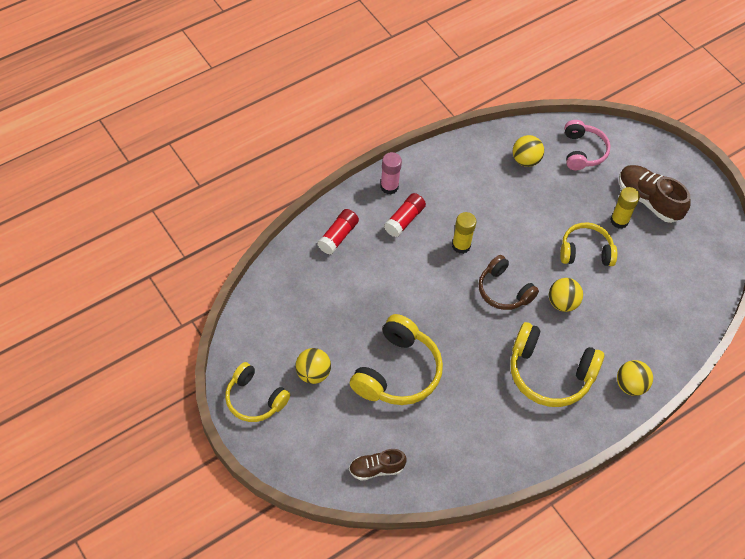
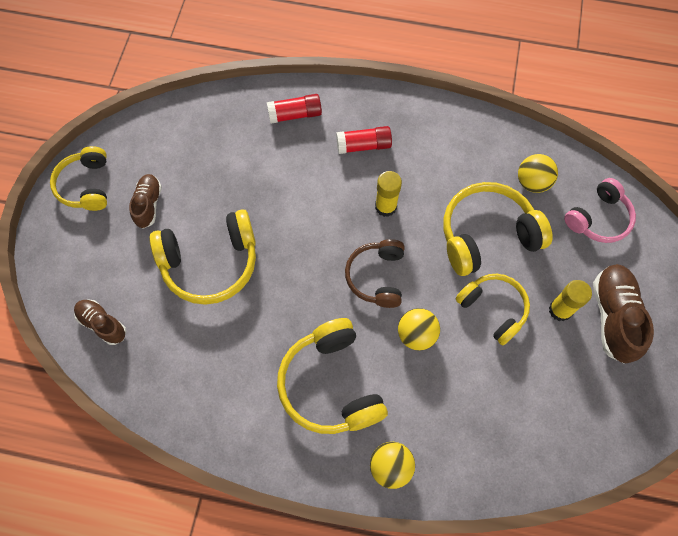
camera: 50 degrees right, 10 degrees up
yellow ball [296,348,331,384] -> brown shoe [129,174,162,228]
pink glue stick [380,152,402,194] -> none
none -> yellow headphones [443,182,553,276]

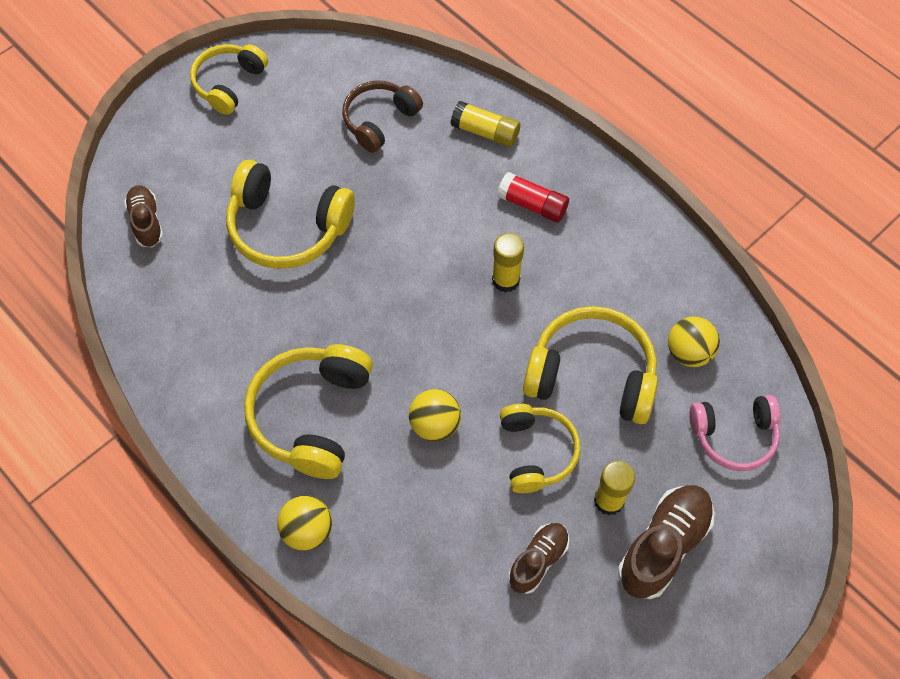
camera: 35 degrees right, 5 degrees down
brown shoe [129,174,162,228] -> brown shoe moved to [508,523,569,594]
red glue stick [267,94,322,124] -> yellow glue stick [451,101,520,147]
brown headphones [345,239,405,308] -> brown headphones moved to [342,81,423,153]

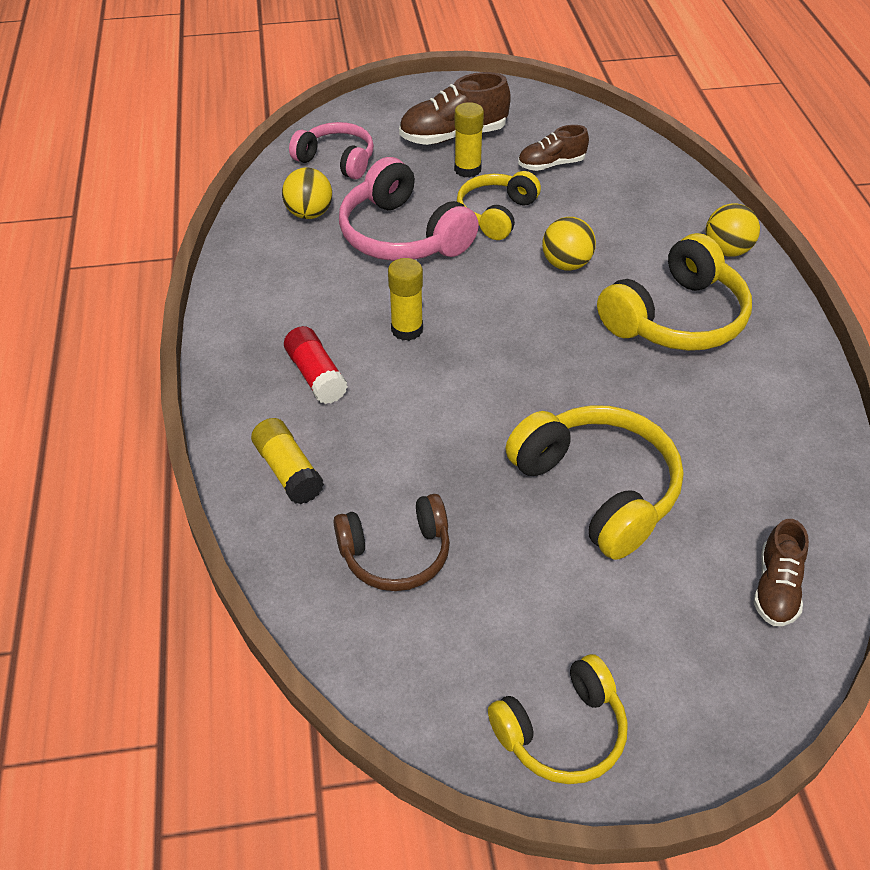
camera: 145 degrees left, 15 degrees down
yellow headphones [523,306,658,424] -> pink headphones [339,157,479,261]

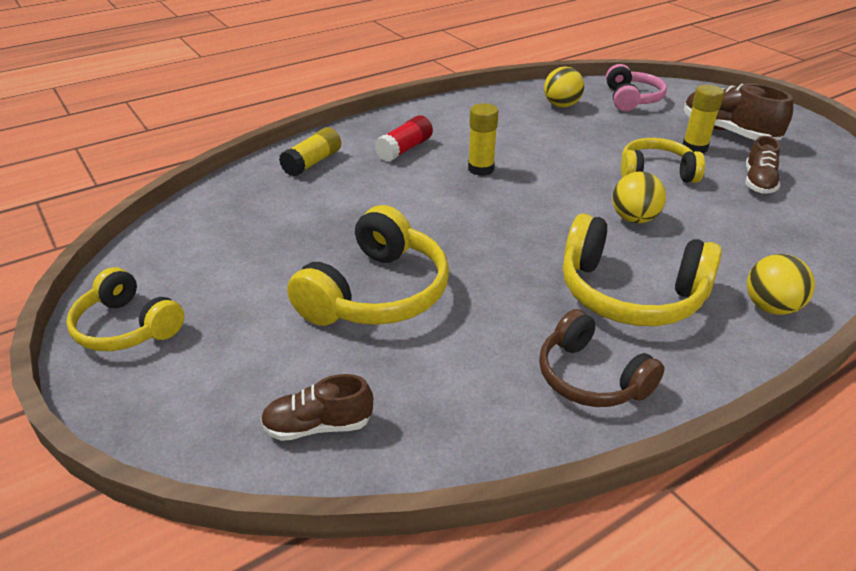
camera: 65 degrees right, 10 degrees down
brown headphones [333,494,450,591] -> brown headphones moved to [539,309,665,407]
pink headphones [339,157,479,261] -> none
brown shoe [518,125,589,171] -> brown shoe turned 120 degrees counterclockwise [746,136,780,193]

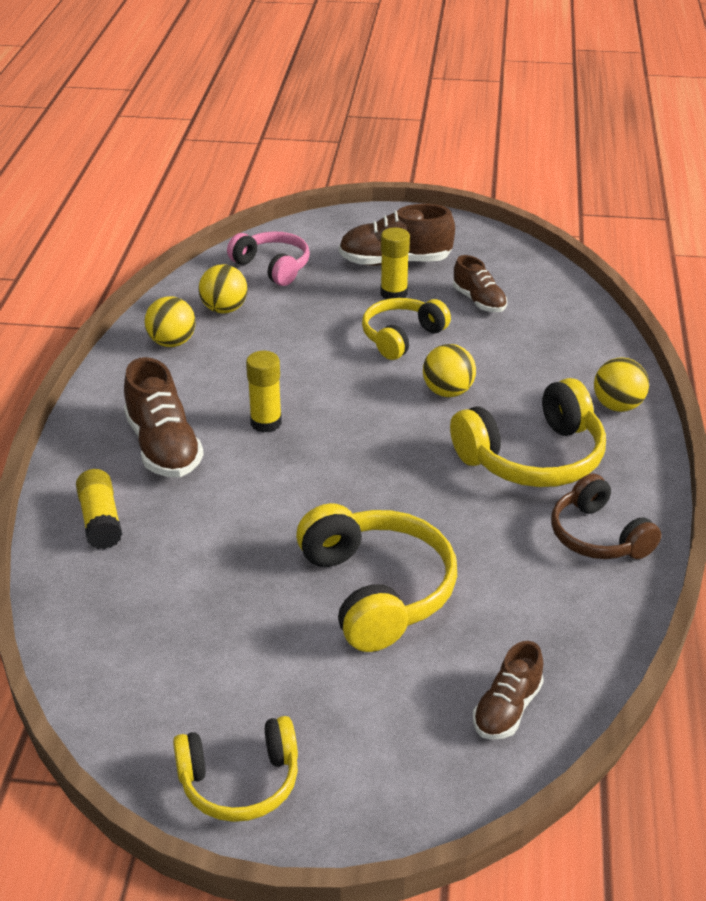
camera: 50 degrees left, 0 degrees up
red glue stick [374,115,433,162] -> brown shoe [124,357,204,477]
brown headphones [539,309,665,407] -> brown headphones turned 60 degrees clockwise [551,474,661,559]
none -> yellow ball [144,296,196,347]

